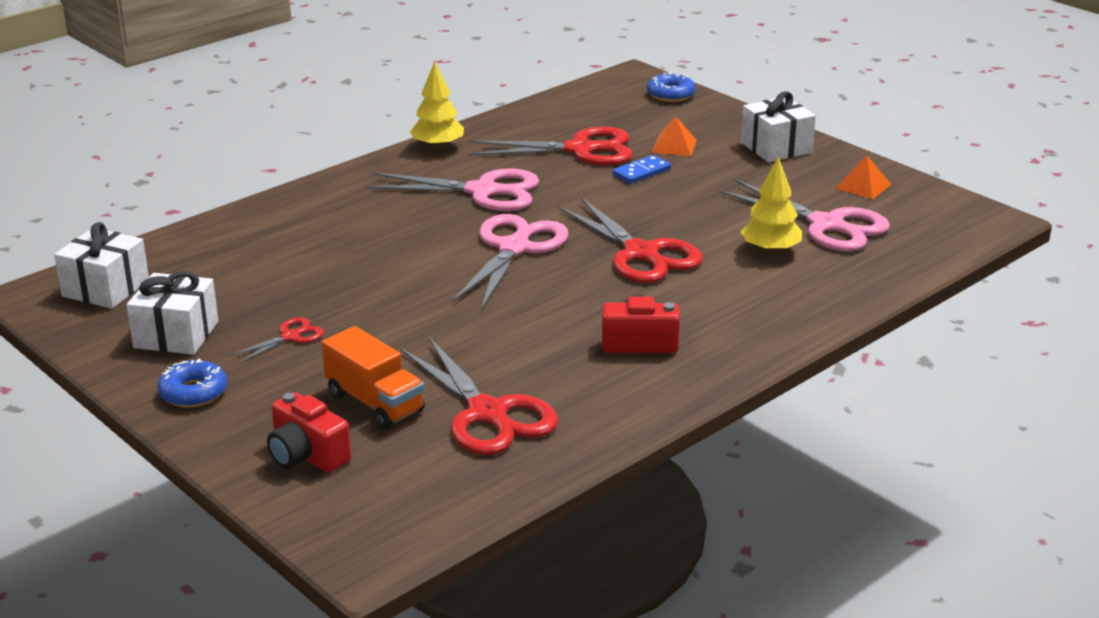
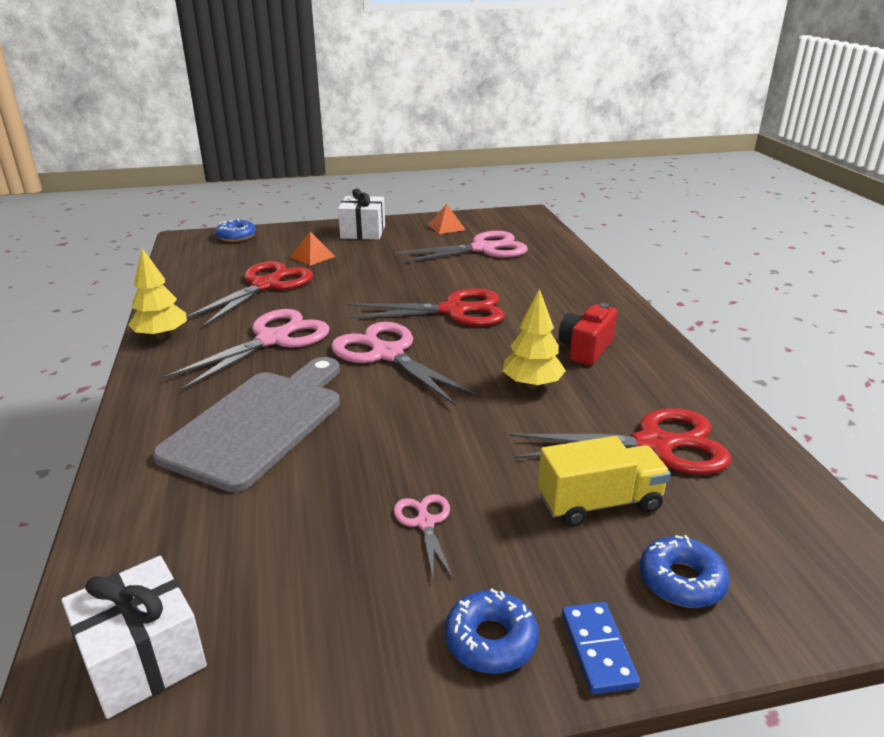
camera: 60 degrees left, 0 degrees up
white gift [126,271,218,355] -> none
red scissors [229,317,324,364] -> pink scissors [393,494,453,579]
red camera [267,392,351,473] -> blue donut [640,535,730,608]
orange truck [322,326,425,429] -> yellow truck [538,436,671,527]
blue domino [613,155,671,184] -> blue domino moved to [562,602,640,694]
yellow tree [741,157,802,254] -> yellow tree moved to [503,289,566,388]
none -> grey cutting board [152,357,340,492]

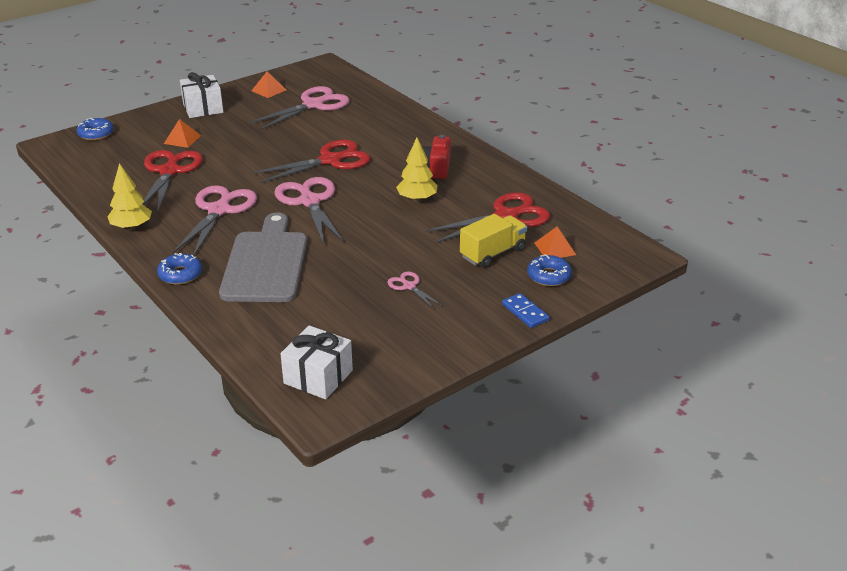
camera: 25 degrees left, 5 degrees up
pink scissors [331,322,478,406] -> pink scissors turned 45 degrees clockwise [274,177,344,245]
blue donut [445,588,539,674] -> blue donut moved to [157,253,202,285]
none -> orange pyramid [535,226,576,258]

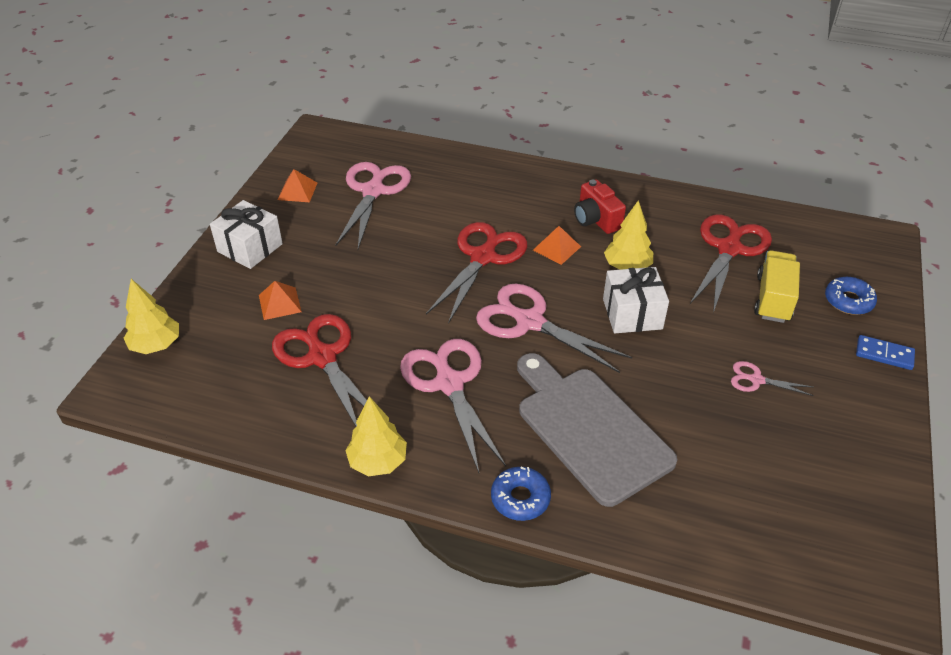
camera: 35 degrees left, 10 degrees up
blue donut [77,118,113,141] -> yellow tree [123,279,179,354]
white gift [280,325,353,399] -> white gift moved to [603,267,669,333]
orange pyramid [535,226,576,258] -> orange pyramid moved to [533,226,581,265]

